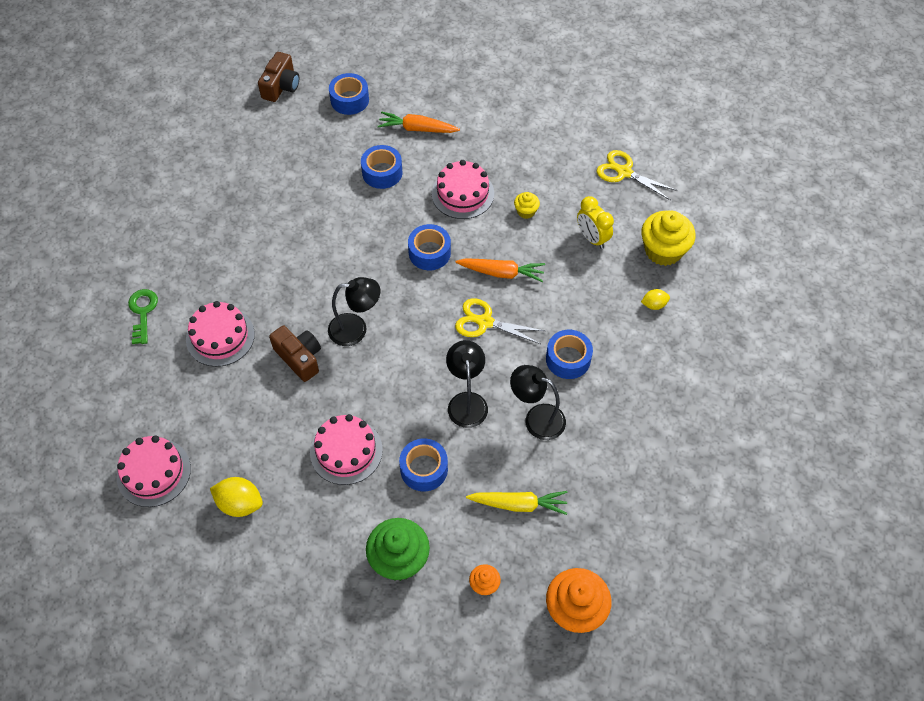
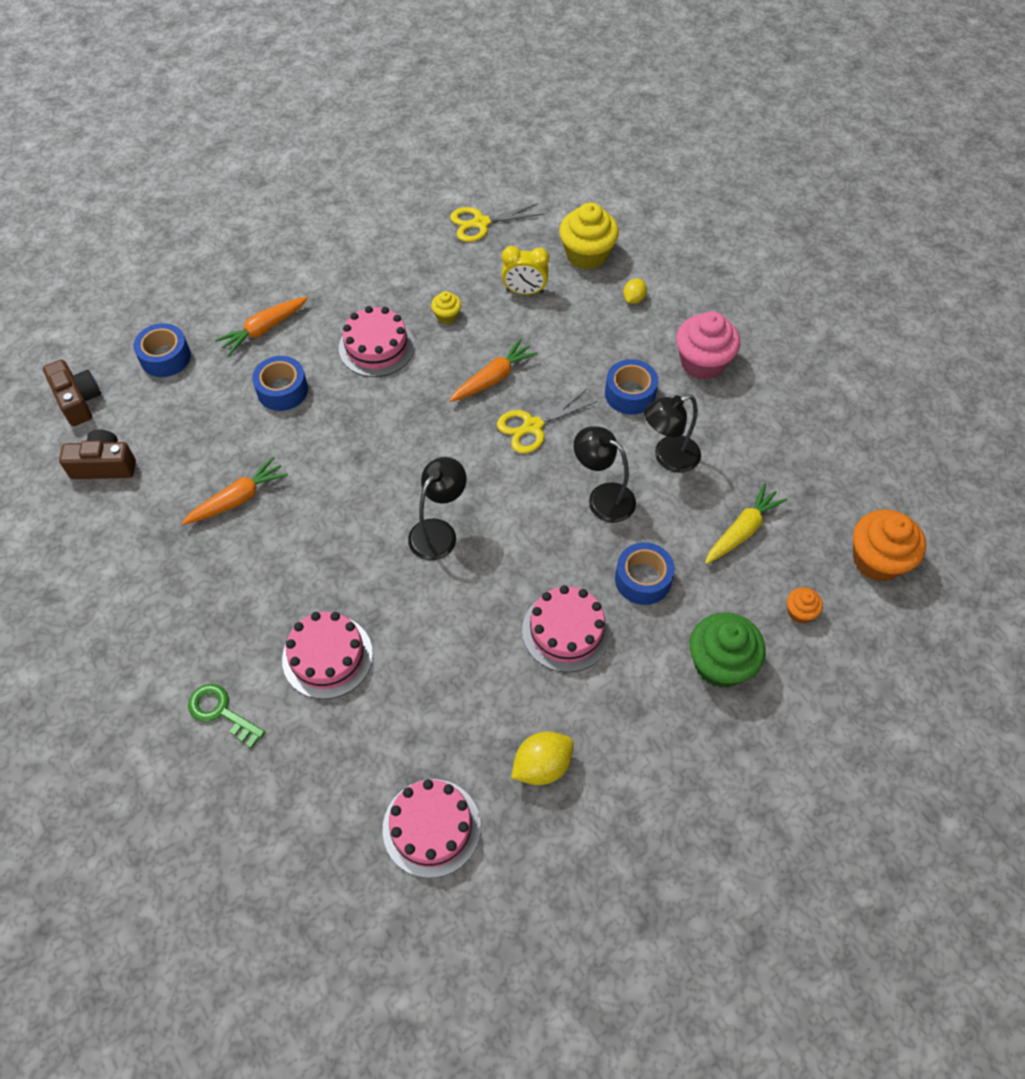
camera: 50 degrees left, 0 degrees up
brown camera [269,326,321,382] -> brown camera moved to [59,429,136,479]
blue tape [408,224,451,270] -> none
none -> orange carrot [182,456,288,525]
none -> pink cupcake [676,311,740,380]

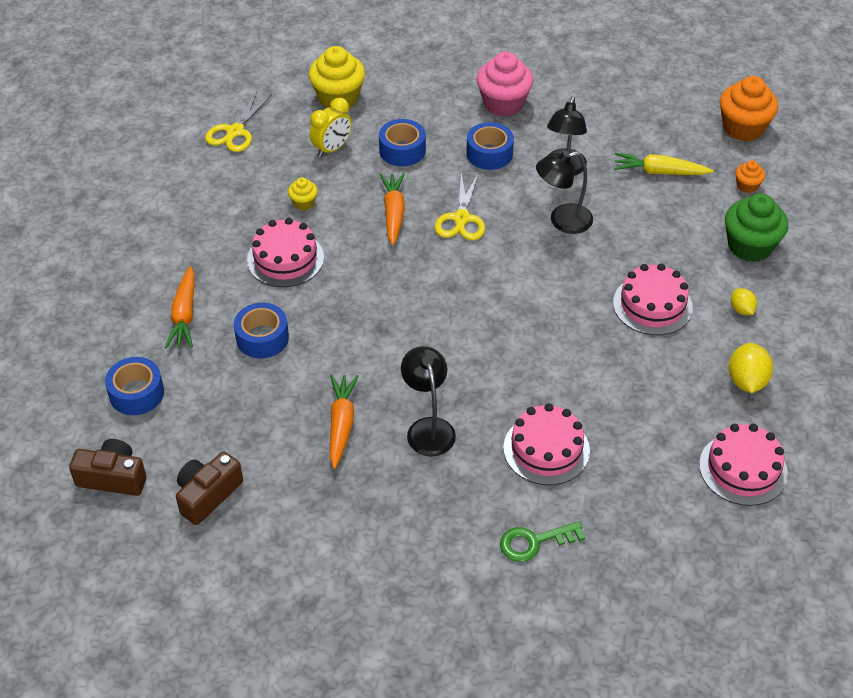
camera: 50 degrees left, 10 degrees down
black lamp [408,457,467,560] -> black lamp moved to [401,346,456,456]
blue tape [615,542,675,605] -> blue tape moved to [379,119,426,166]
yellow lemon [623,278,647,304] -> yellow lemon moved to [731,288,757,315]
yellow carrot [705,483,787,564] -> yellow carrot turned 75 degrees counterclockwise [614,153,714,175]

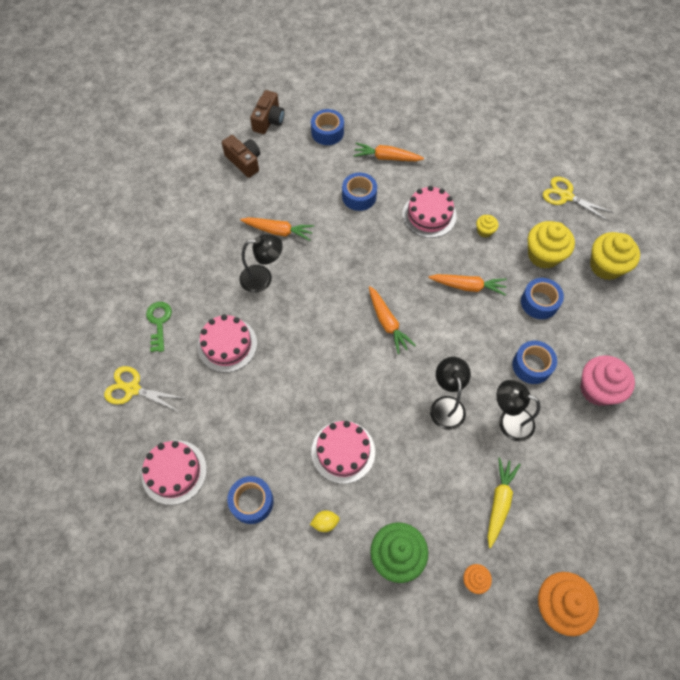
camera: 100 degrees right, 15 degrees up
yellow clock [310,98,352,157] -> yellow cupcake [528,221,575,269]
yellow scissors [435,173,485,240] -> yellow scissors moved to [104,366,183,411]
yellow lemon [728,343,773,393] -> blue tape [227,476,273,524]
none -> orange carrot [369,286,416,354]

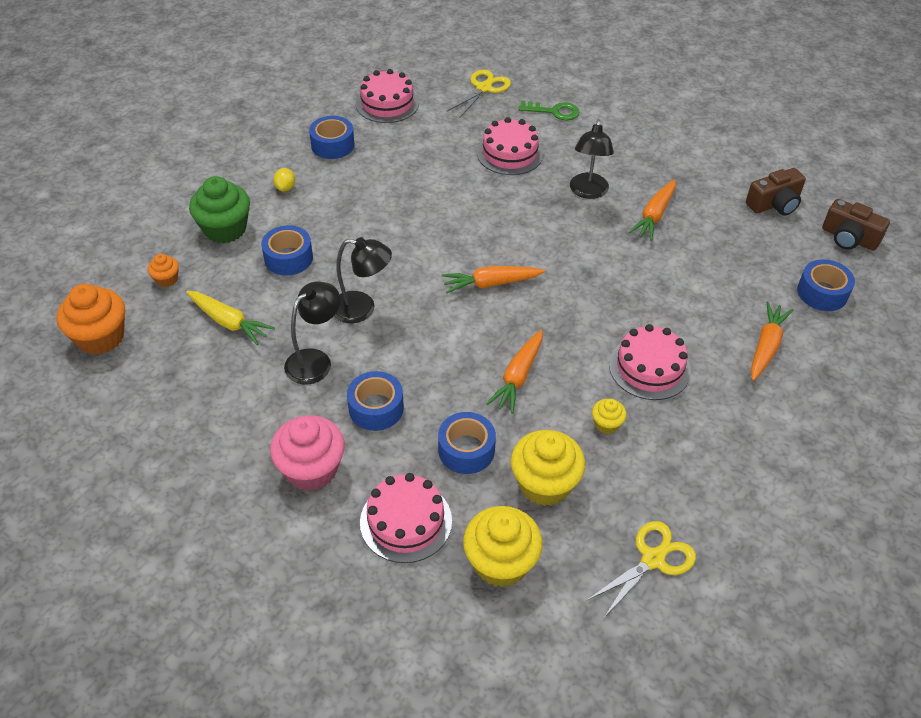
camera: 105 degrees right, 15 degrees down
pink cake [311,421,375,484] -> pink cake moved to [360,473,452,563]
blue tape [342,172,377,211] -> blue tape moved to [261,225,313,275]

